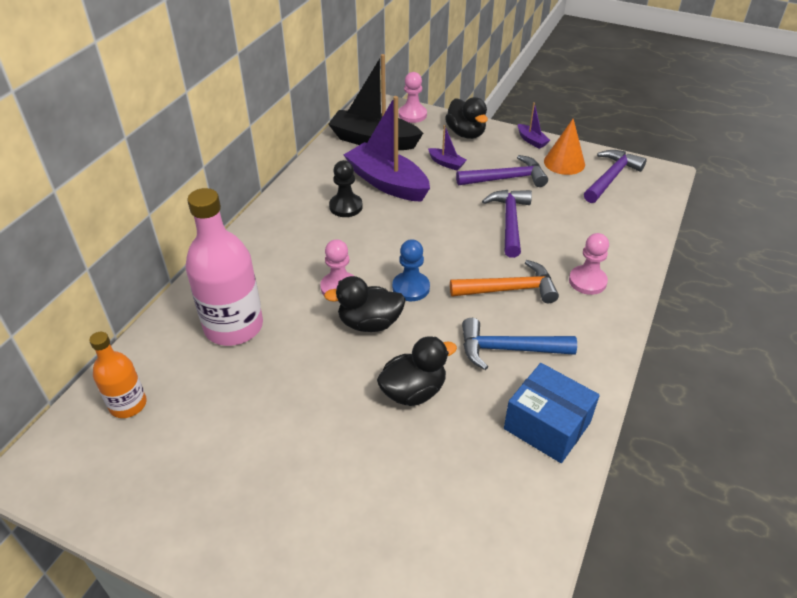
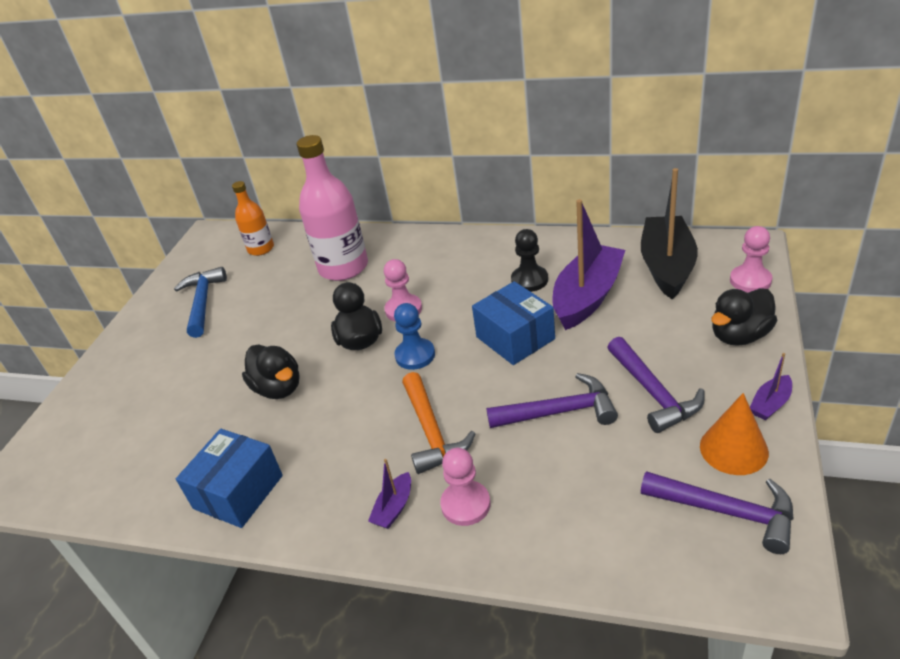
camera: 85 degrees right, 5 degrees down
purple boat [428,125,467,171] -> purple boat moved to [368,459,411,529]
blue hammer [462,318,577,370] -> blue hammer moved to [174,267,227,338]
none -> blue box [472,281,555,365]

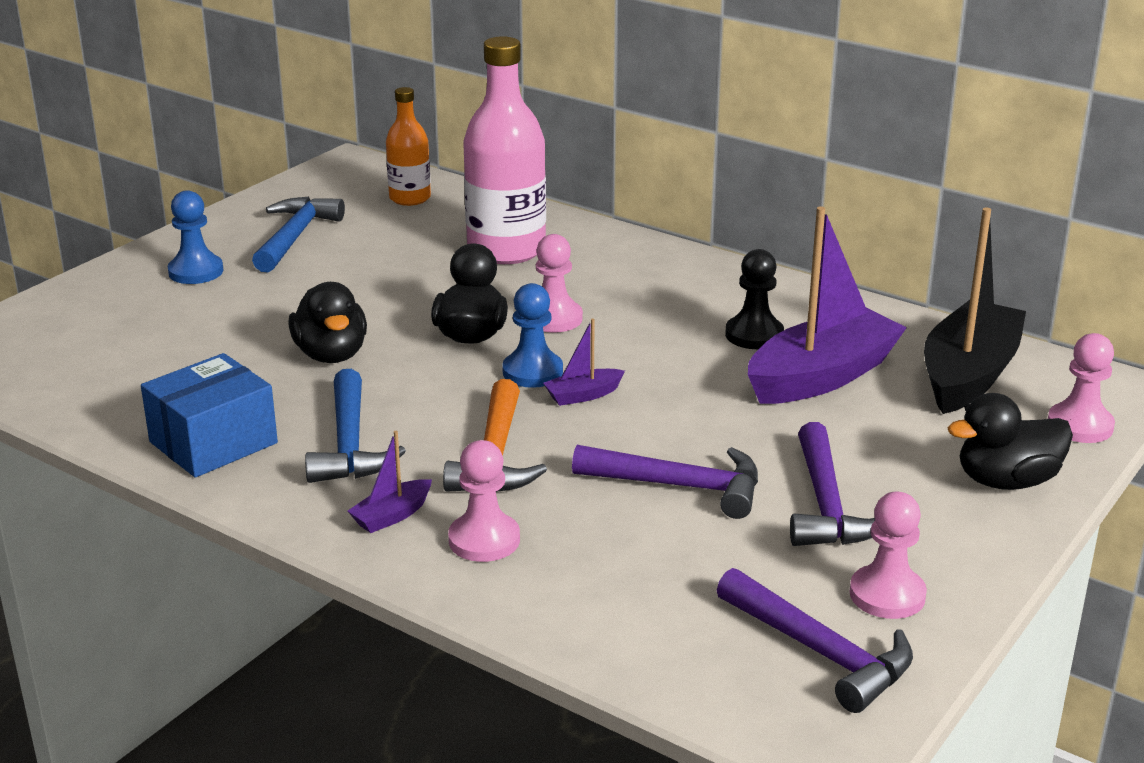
camera: 15 degrees right, 10 degrees down
blue box [472,281,555,365] -> none
orange cone [700,393,769,475] -> pink pawn [850,492,927,619]
purple boat [750,353,792,420] -> purple boat moved to [543,319,625,406]
none -> blue pawn [168,190,223,284]
none -> blue hammer [305,369,406,483]

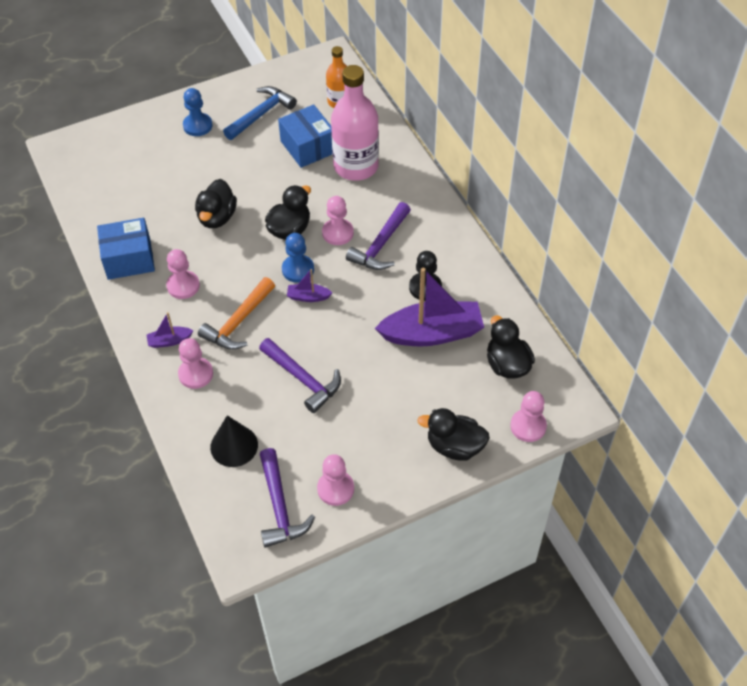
camera: 30 degrees right, 25 degrees up
blue hammer [305,369,406,483] -> pink pawn [166,249,200,299]
purple hammer [790,422,875,546] -> purple hammer moved to [346,202,411,270]
black boat [924,208,1026,414] -> black duck [487,315,535,379]
none -> black cone [210,415,258,467]
none -> blue box [278,104,332,168]

